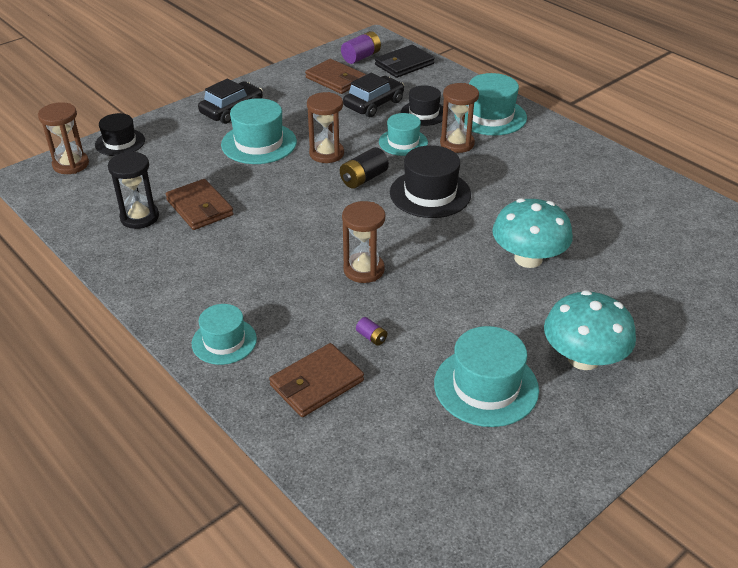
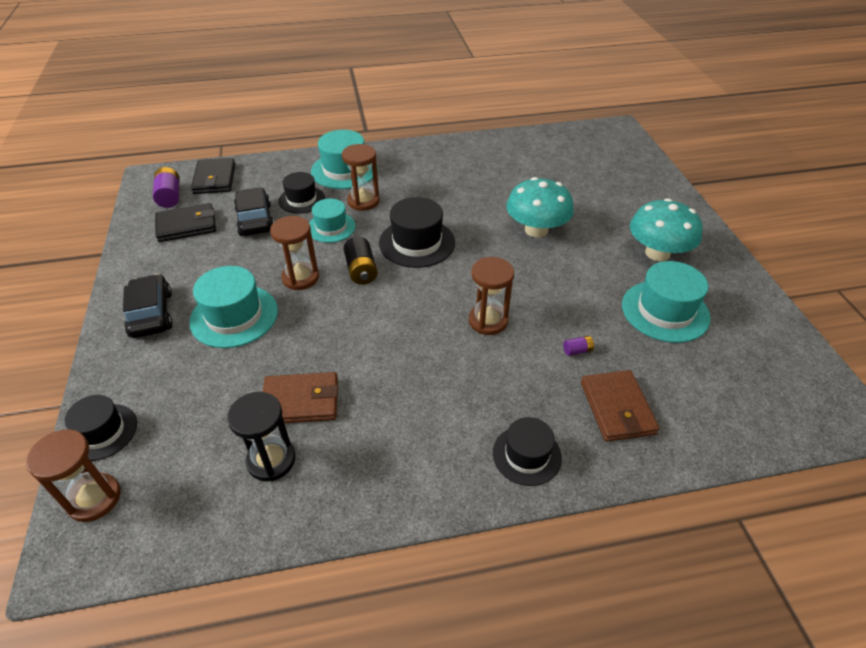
camera: 60 degrees left, 5 degrees up
turquoise hat [192,304,257,365] -> black hat [493,417,562,486]
brown wallet [305,59,366,94] -> black wallet [155,203,216,242]

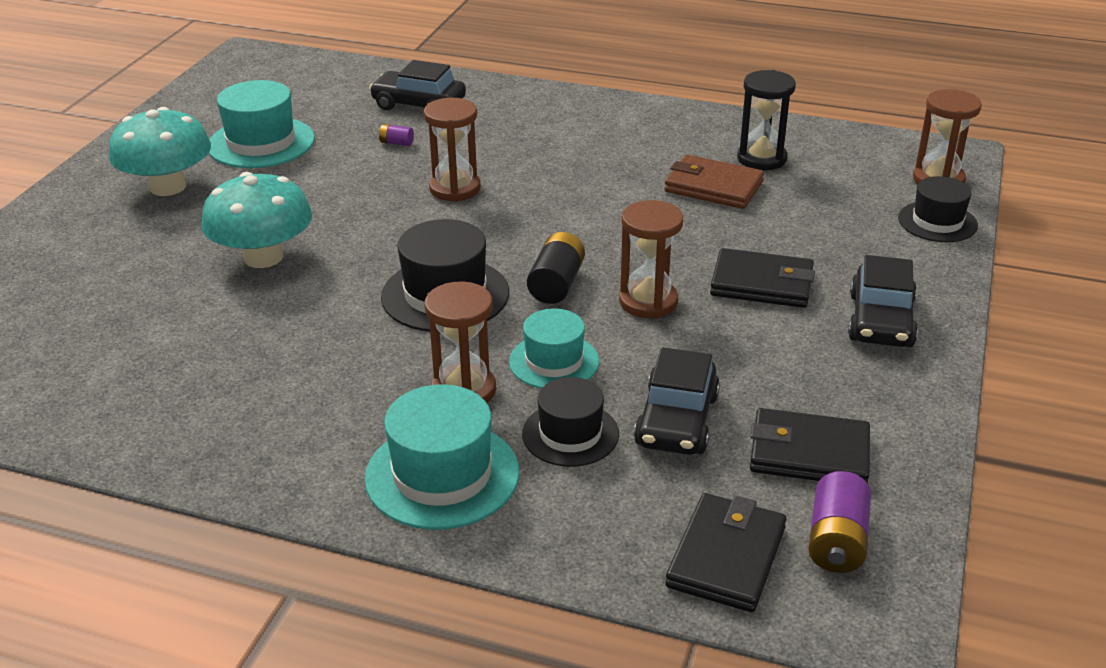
camera: 150 degrees left, 10 degrees down
turquoise hat [189,266,278,348] -> black wallet [710,248,815,308]
black hat [493,417,562,486] -> none
brown wallet [581,370,659,442] -> black car [369,60,466,110]

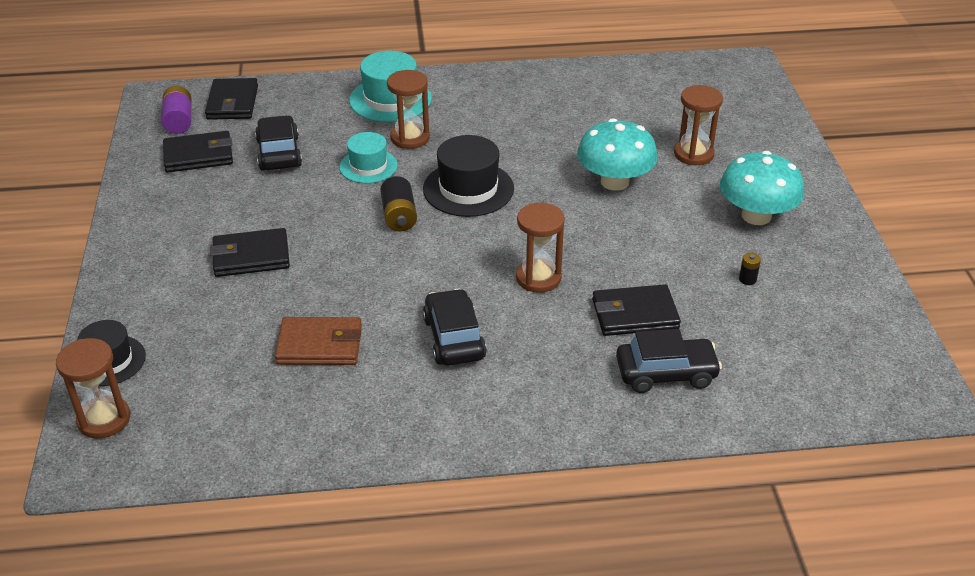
camera: 155 degrees right, 5 degrees up
turquoise hat [209,80,315,168] -> black battery [739,252,761,285]
purple battery [379,124,414,146] -> black wallet [592,284,681,336]
black hat [522,377,619,467] -> none
brown hourglass [619,200,683,318] -> brown hourglass moved to [674,85,723,165]
black hourglass [737,70,796,170] -> none
black car [848,255,918,347] -> black car moved to [423,289,487,366]

